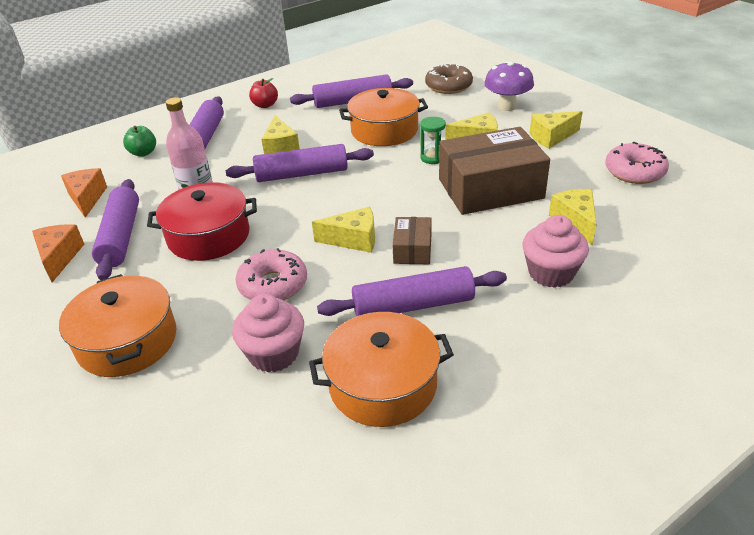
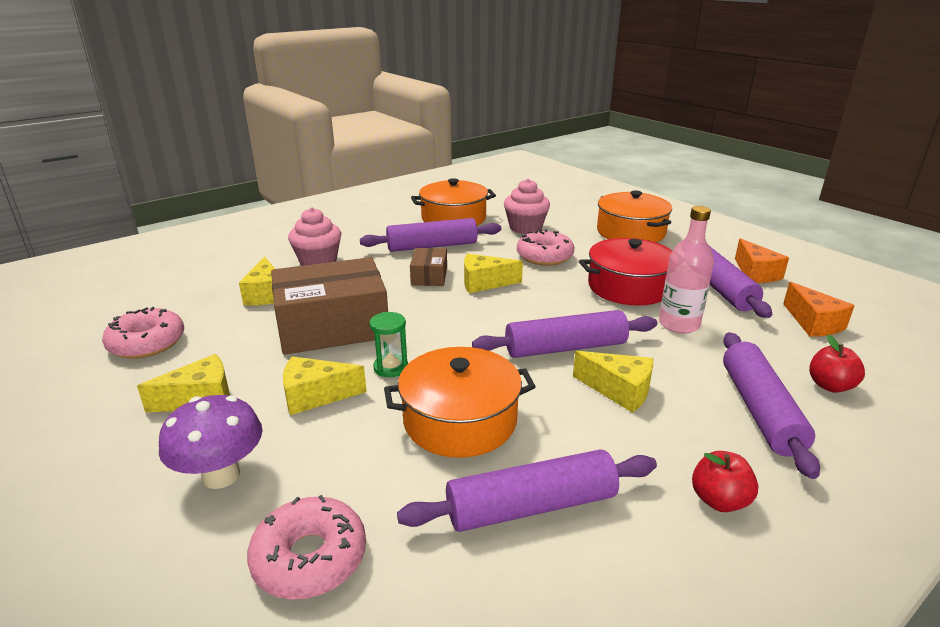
camera: 175 degrees right, 10 degrees down
green apple [123,126,156,157] -> red apple [809,335,865,393]
yellow cheese [261,115,300,154] -> yellow cheese turned 135 degrees clockwise [573,351,653,413]
brown donut [425,63,473,94] -> pink donut [247,495,366,599]

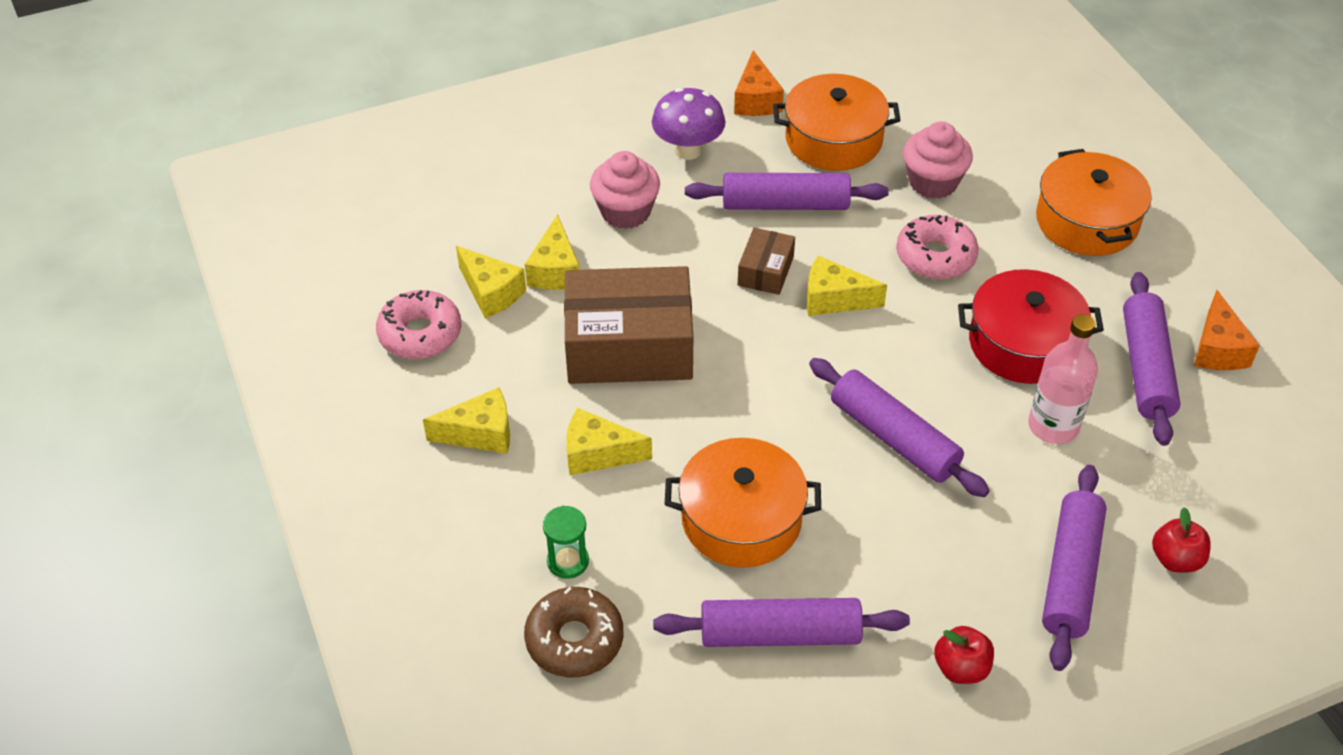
camera: 15 degrees right, 20 degrees up
purple mushroom [159,395,263,489] -> purple mushroom moved to [652,88,725,160]
pink donut [247,495,366,599] -> brown donut [524,587,623,678]
green hourglass [369,312,408,377] -> green hourglass moved to [543,506,589,579]
purple rolling pin [472,310,657,358] -> purple rolling pin turned 45 degrees clockwise [809,358,990,497]
yellow cheese [573,351,653,413] -> yellow cheese moved to [456,246,526,318]
orange cheese [783,282,855,337] -> orange cheese moved to [734,50,784,116]

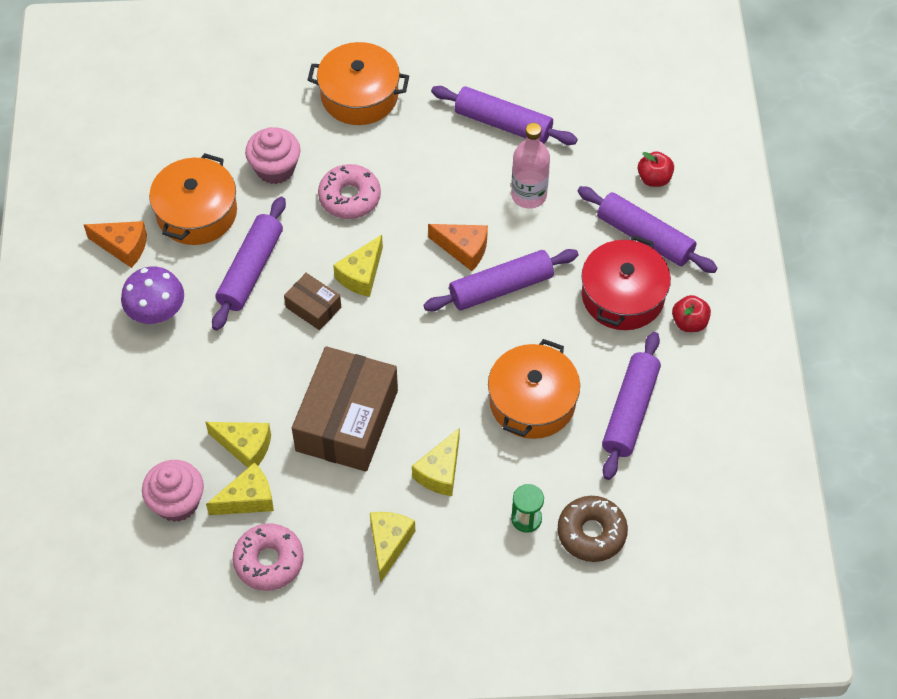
camera: 70 degrees left, 10 degrees up
pink cupcake [590,151,660,229] -> pink cupcake moved to [142,460,204,522]
red pot [958,269,1104,384] -> red pot moved to [581,235,671,330]
orange cheese [1194,290,1260,370] -> orange cheese moved to [428,224,488,271]

